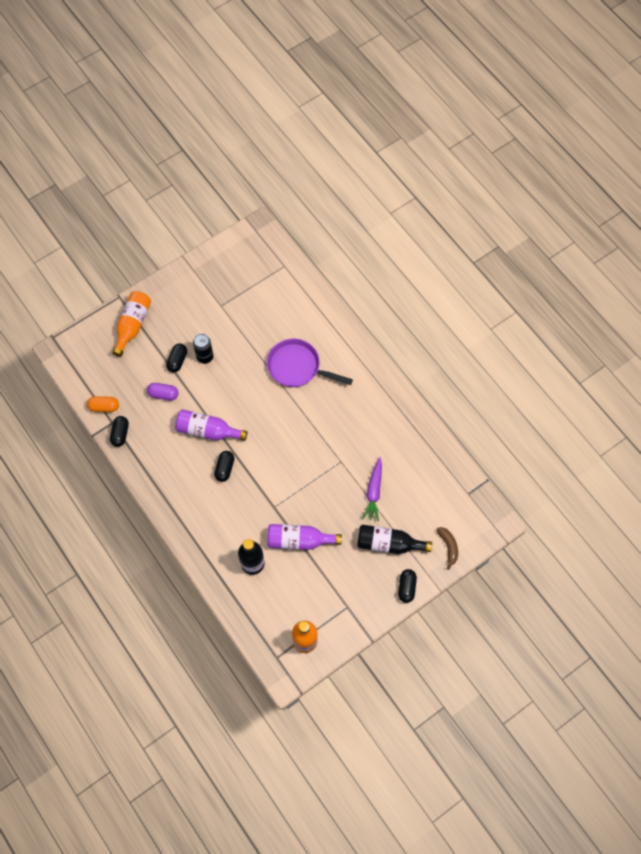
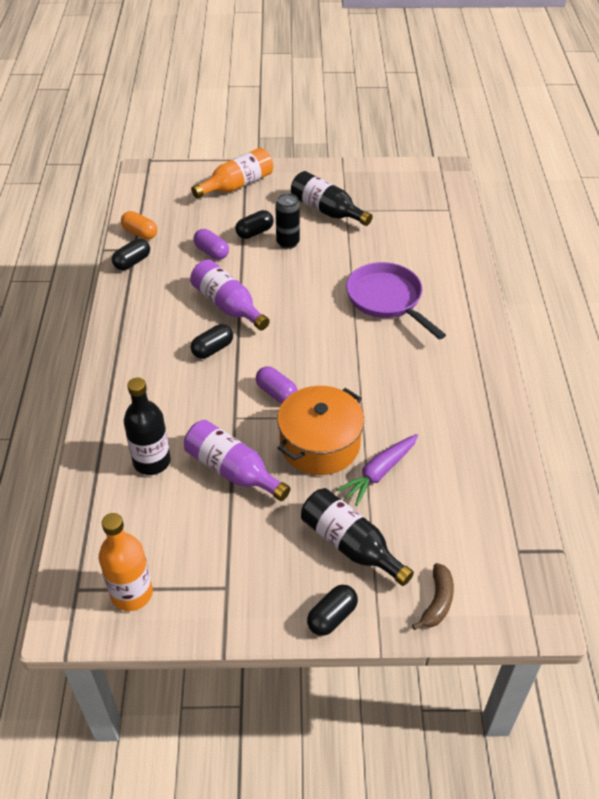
camera: 35 degrees right, 20 degrees down
none -> purple capsule [256,366,298,403]
none -> orange pot [277,386,364,475]
none -> black bottle [291,171,373,226]

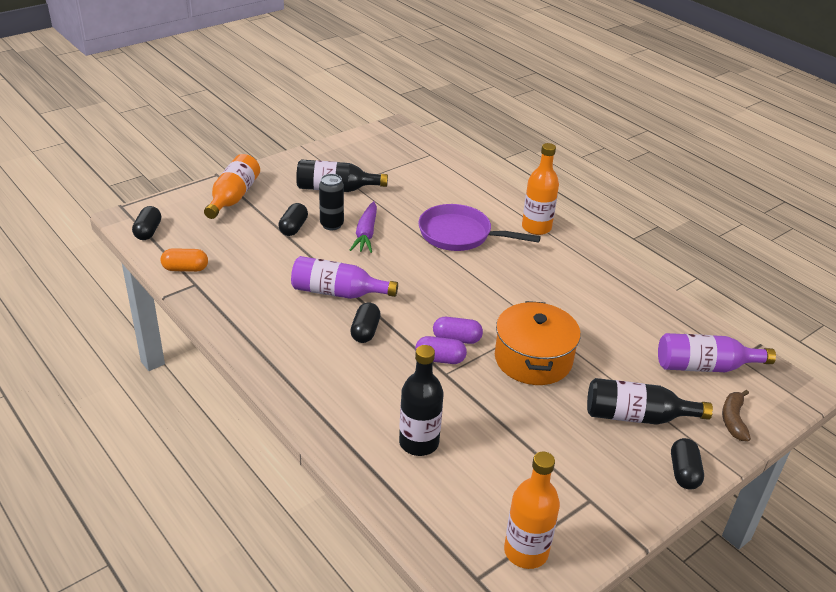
camera: 40 degrees left, 10 degrees down
black capsule [112,238,150,270] -> black capsule moved to [132,206,161,240]
purple bottle [184,420,291,501] -> purple bottle moved to [658,333,776,372]
purple capsule [194,229,229,260] -> purple capsule moved to [415,336,467,364]
purple carrot [336,434,418,506] -> purple carrot moved to [350,201,377,253]
brown banana [412,563,454,630] -> brown banana turned 150 degrees counterclockwise [722,390,751,442]
none -> orange bottle [522,143,559,235]

